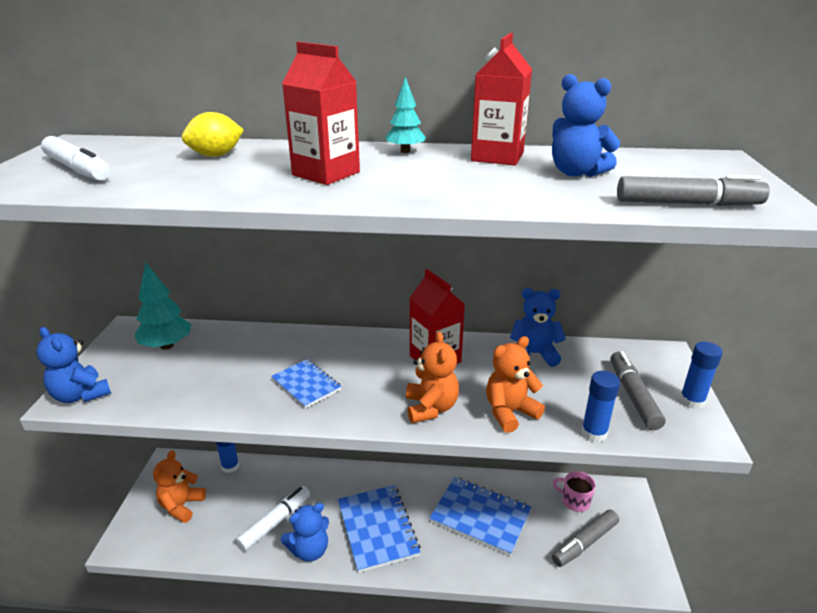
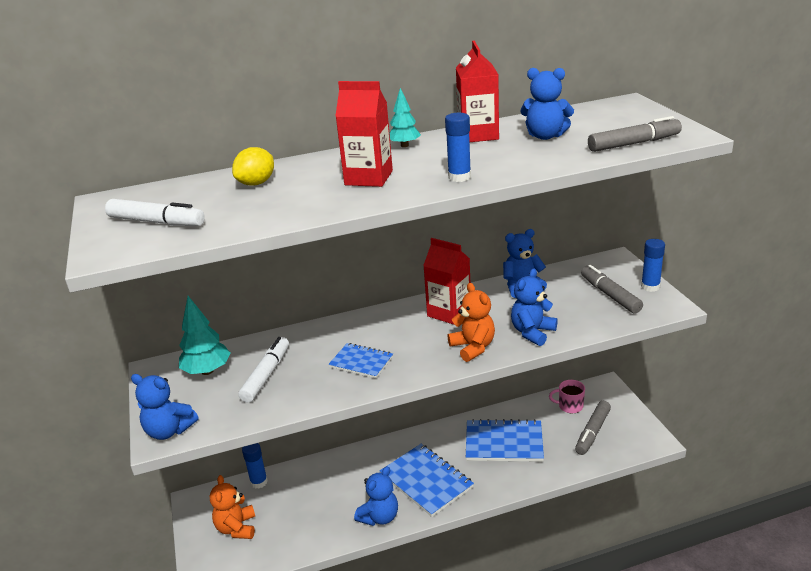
camera: 20 degrees left, 0 degrees up
white marker [236,486,310,551] -> white marker moved to [238,337,289,403]
orange teddy bear [486,336,545,433] -> blue teddy bear [511,268,558,346]
blue glue stick [581,371,620,442] -> blue glue stick moved to [445,113,471,182]

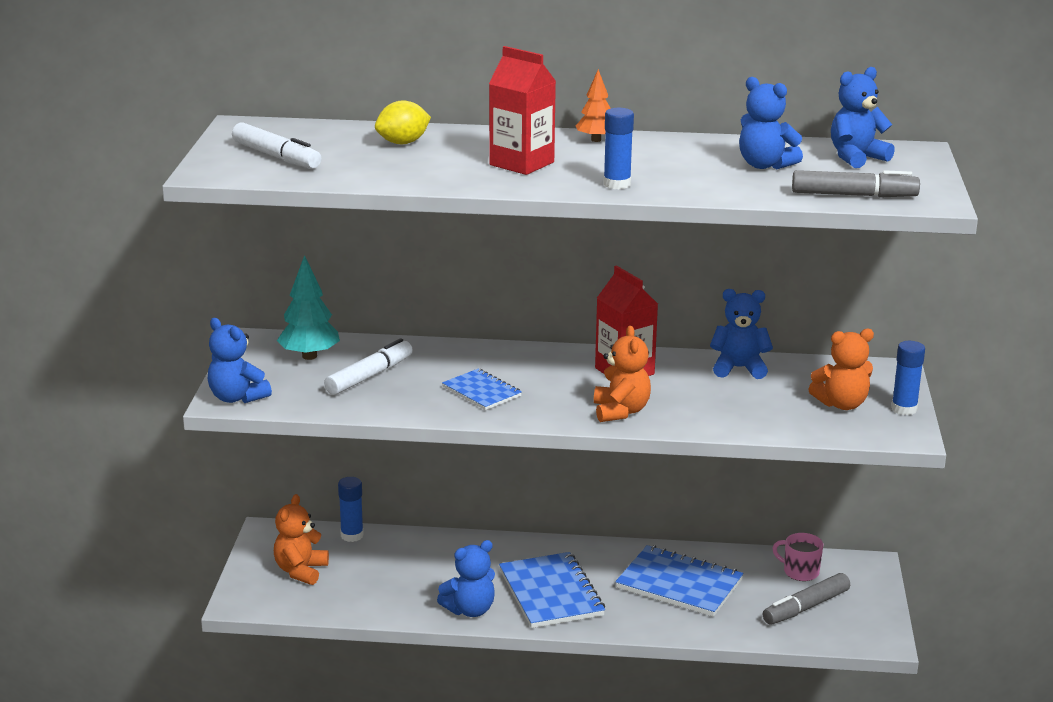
camera: 20 degrees right, 5 degrees down
turquoise tree [390,88,421,147] -> orange tree [576,69,611,142]
red carton [456,41,499,142] -> none
blue teddy bear [511,268,558,346] -> blue teddy bear moved to [831,67,895,168]
grey marker [581,265,643,314] -> orange teddy bear [808,329,874,410]

